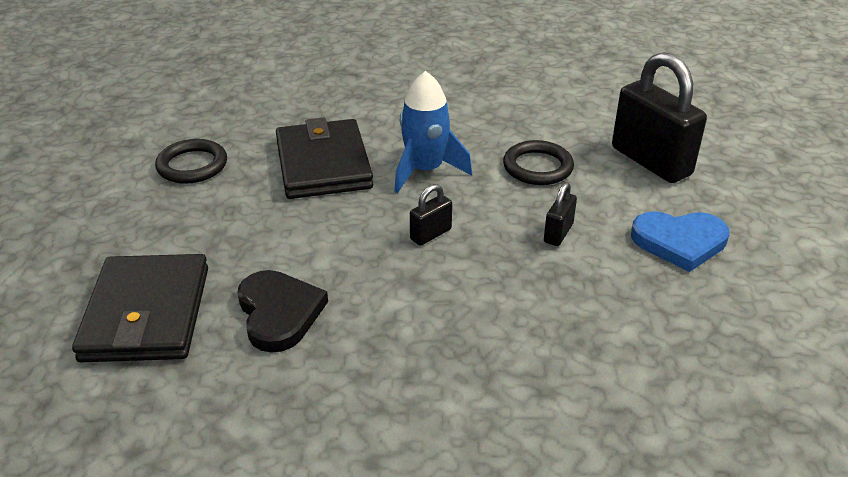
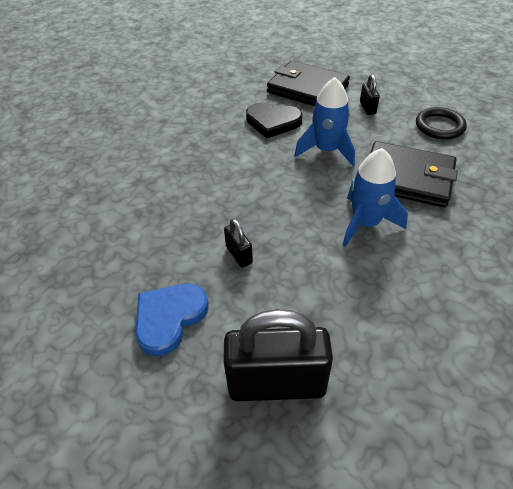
camera: 125 degrees right, 10 degrees up
black padlock [410,184,452,246] -> black padlock moved to [360,74,380,115]
black ring [503,140,574,185] -> none
none -> blue rocket [294,77,355,166]

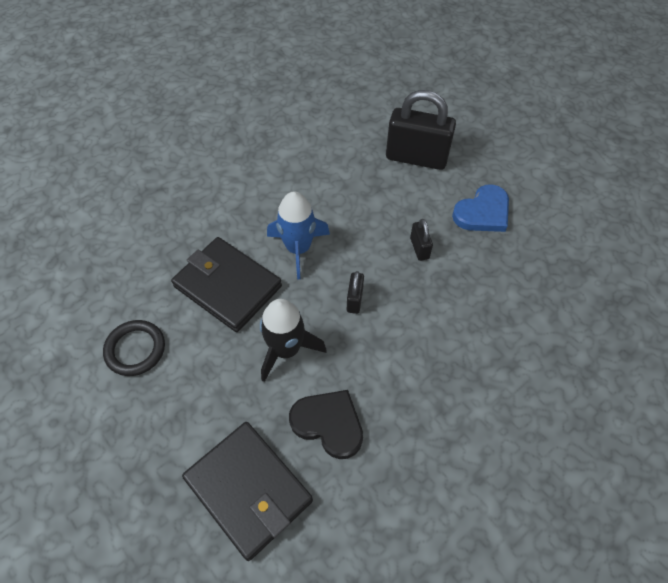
camera: 165 degrees left, 10 degrees up
blue rocket [294,77,355,166] -> black rocket [260,299,327,382]
black padlock [360,74,380,115] -> black padlock moved to [347,271,364,314]

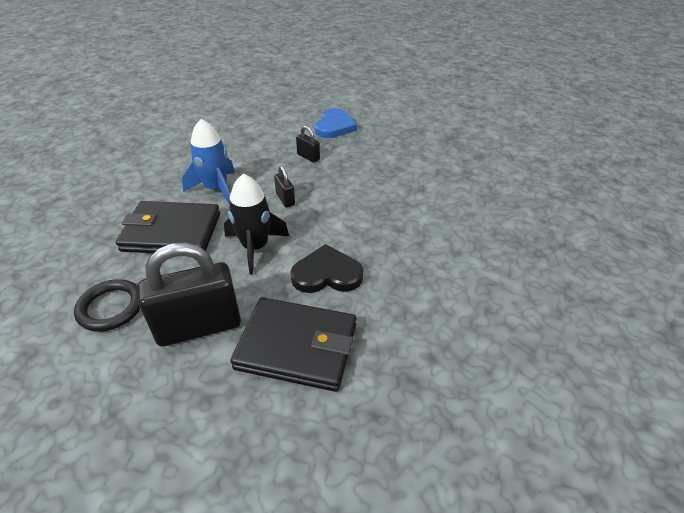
camera: 35 degrees left, 15 degrees down
black padlock [386,90,456,170] -> black padlock moved to [138,243,241,346]

